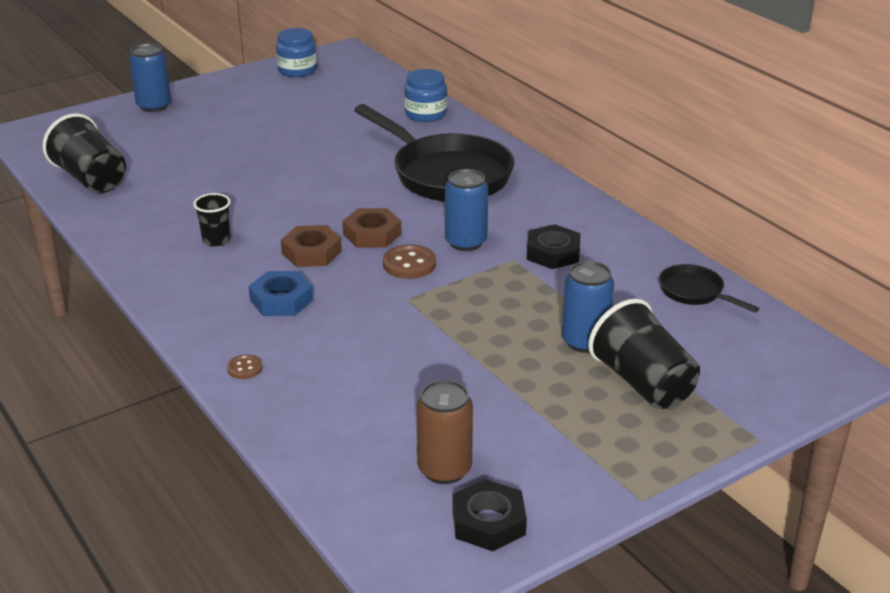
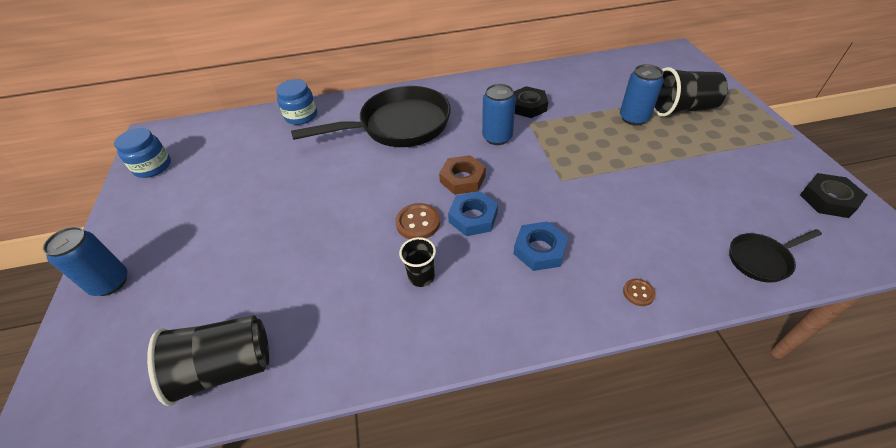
camera: 65 degrees left, 15 degrees up
brown nut [281,225,342,267] -> blue nut [448,191,498,236]
brown button [383,245,436,279] -> brown button moved to [396,203,440,239]
brown can [416,380,473,484] -> none
black pan [659,264,760,313] -> black pan moved to [729,229,822,283]

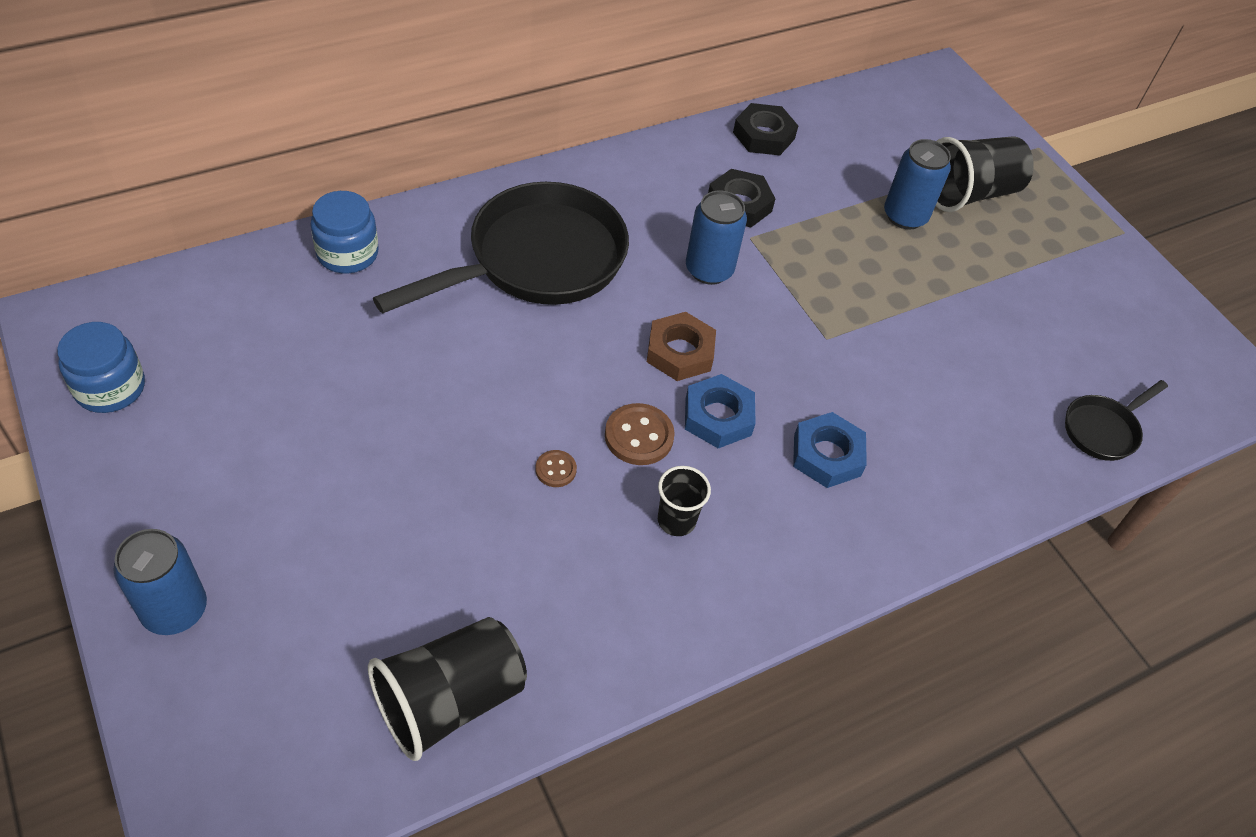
camera: 25 degrees left, 5 degrees up
brown button [623,279,656,306] -> brown button moved to [535,450,577,487]
black nut [800,173,867,218] -> black nut moved to [733,103,798,155]

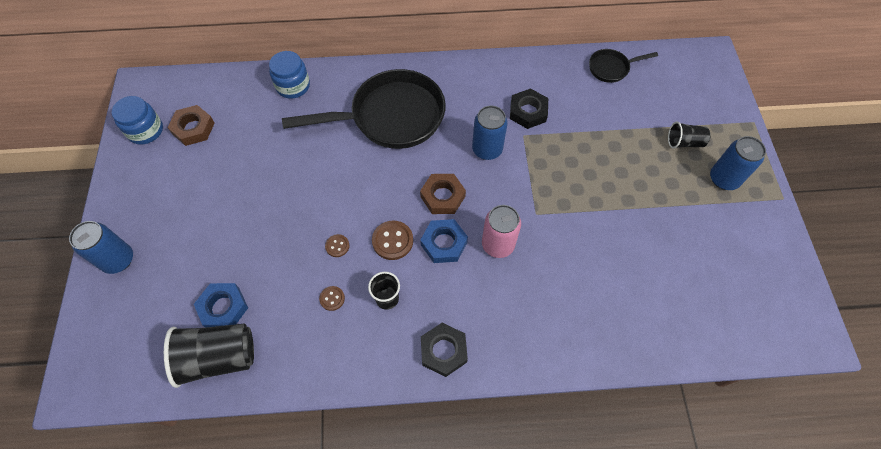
camera: 30 degrees right, 10 degrees up
black nut [733,103,798,155] -> black nut moved to [421,323,468,377]
blue nut [793,412,867,488] -> blue nut moved to [194,283,248,328]
blue can [884,139,951,230] -> blue can moved to [710,136,766,190]
black cup [936,137,1034,212] -> black cup [668,122,711,149], size x0.55
black pan [1065,380,1168,461] -> black pan moved to [589,49,658,83]
none -> brown nut [167,105,215,146]
none -> brown button [319,286,345,311]
none -> pink can [482,205,521,258]

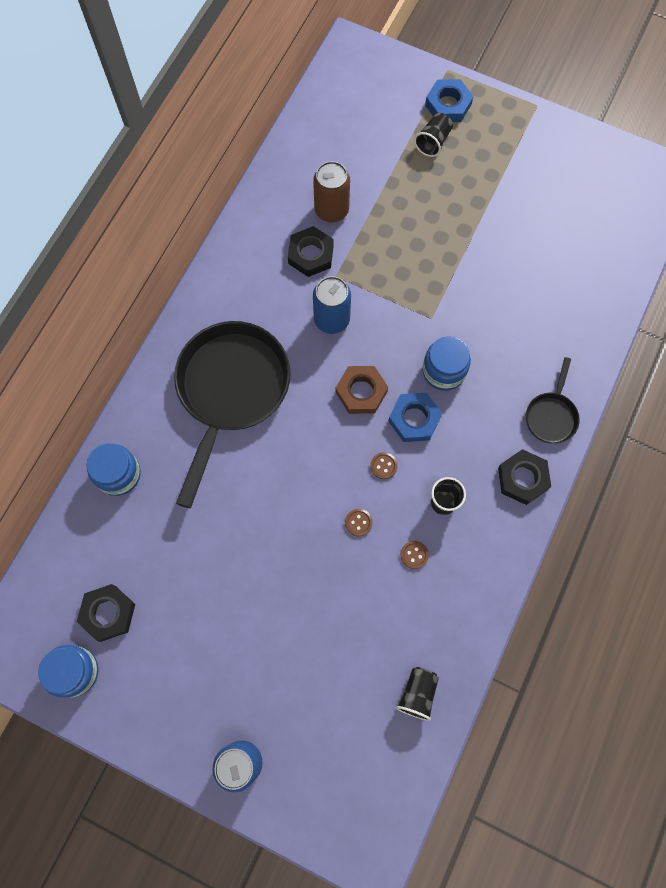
camera: 60 degrees left, 10 degrees up
black cup [164,324,254,388] -> black cup [396,667,439,721], size x0.55
brown nut [167,105,215,146] -> black nut [77,584,135,642]
blue nut [194,283,248,328] -> blue nut moved to [425,79,474,122]
brown button [372,220,413,260] -> brown button [370,452,398,479], size x0.58
pink can [482,205,521,258] -> blue jar [422,336,471,391]
black pan [589,49,658,83] -> black pan moved to [526,357,580,444]
blue can [710,136,766,190] -> none
none -> brown can [313,161,350,222]

